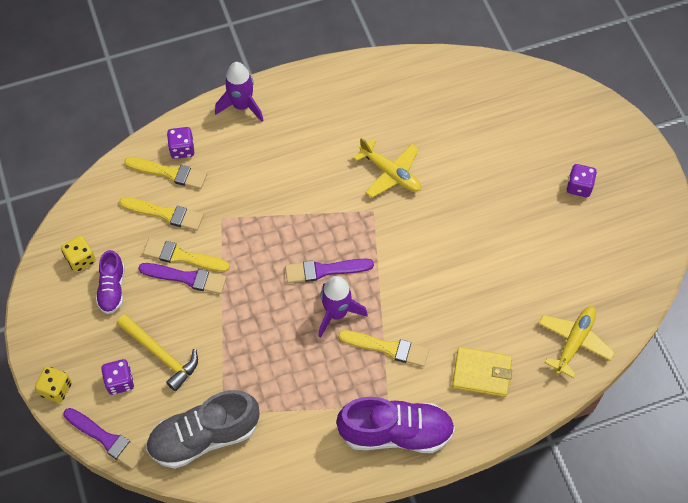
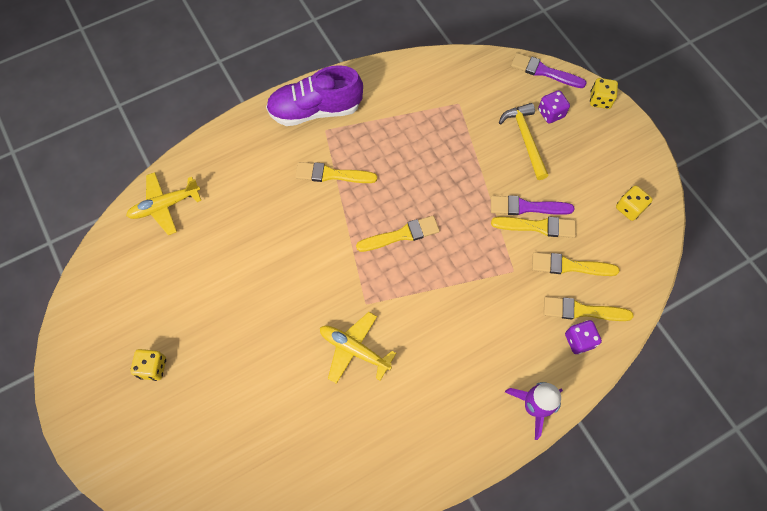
camera: 170 degrees right, 5 degrees up
purple shoe [96,250,125,314] -> none
yellow hammer [117,314,198,391] -> yellow hammer turned 45 degrees clockwise [499,103,549,180]
grey shoe [146,390,259,469] -> none
purple brush [285,259,374,283] -> yellow brush [356,216,440,252]
purple rocket [319,276,368,338] -> none
yellow wallet [452,347,512,397] -> none
yellow plane [539,306,615,378] -> yellow plane turned 45 degrees clockwise [126,172,202,235]
purple dice [566,164,597,197] -> yellow dice [130,349,166,381]

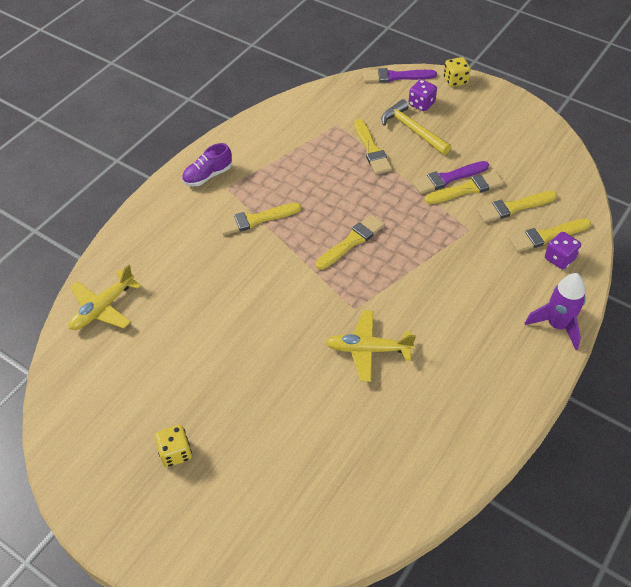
camera: 25 degrees left, 15 degrees down
purple shoe [266,65,363,126] -> purple shoe [182,143,232,186], size x0.56
yellow dice [616,186,653,221] -> none
none -> yellow brush [354,119,392,174]

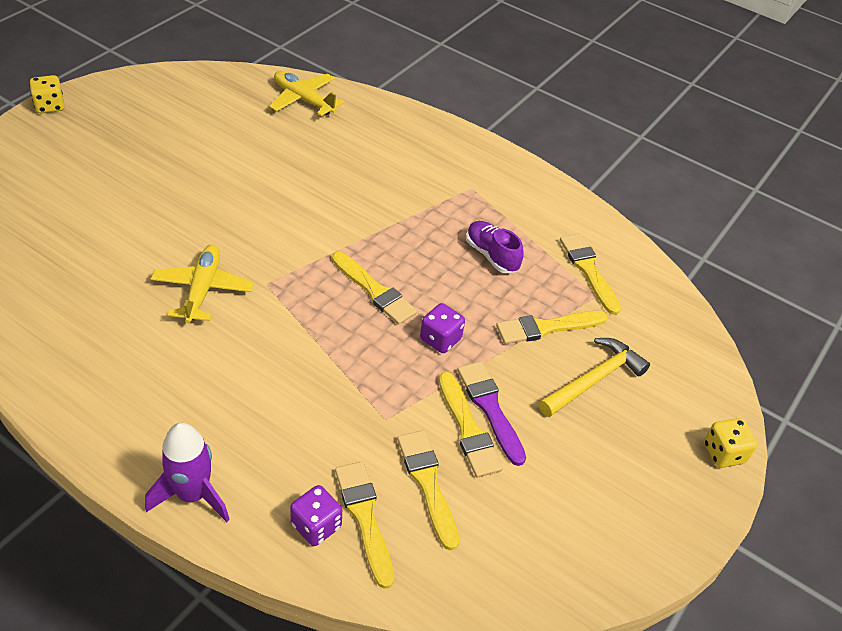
camera: 85 degrees right, 5 degrees down
yellow dice [155,425,192,467] -> yellow dice moved to [29,75,65,113]
purple shoe [182,143,232,186] -> purple shoe moved to [466,221,524,273]
yellow brush [218,203,301,235] -> yellow brush moved to [560,233,621,315]
purple brush [363,68,437,83] -> none
purple dice [408,79,437,111] -> purple dice moved to [420,303,465,353]

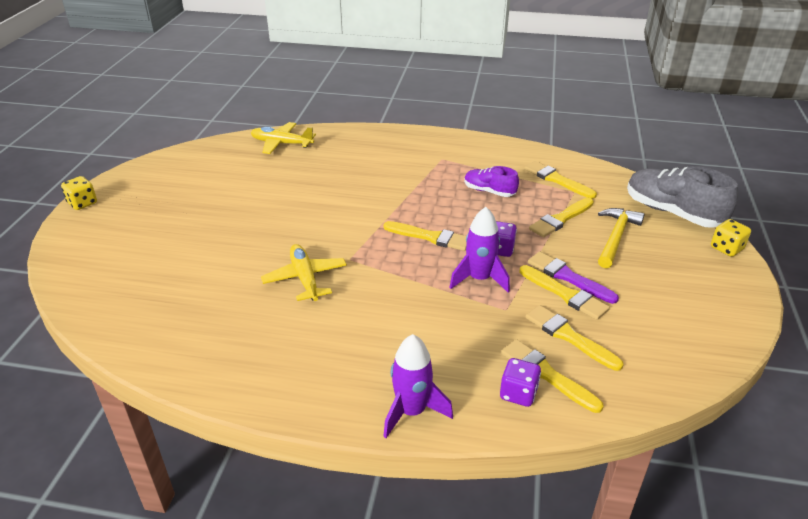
camera: 20 degrees left, 10 degrees down
none -> purple rocket [449,207,510,293]
none -> grey shoe [627,166,738,228]

